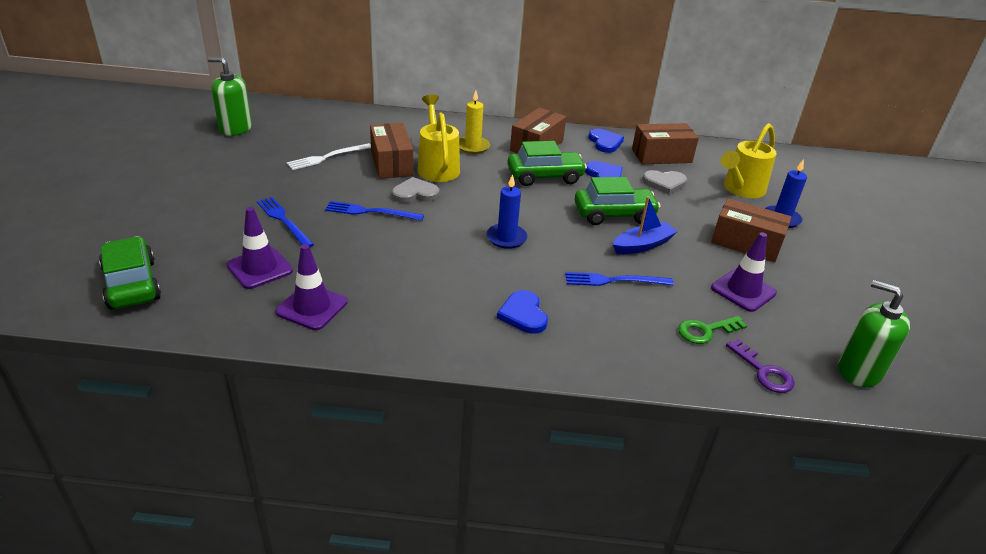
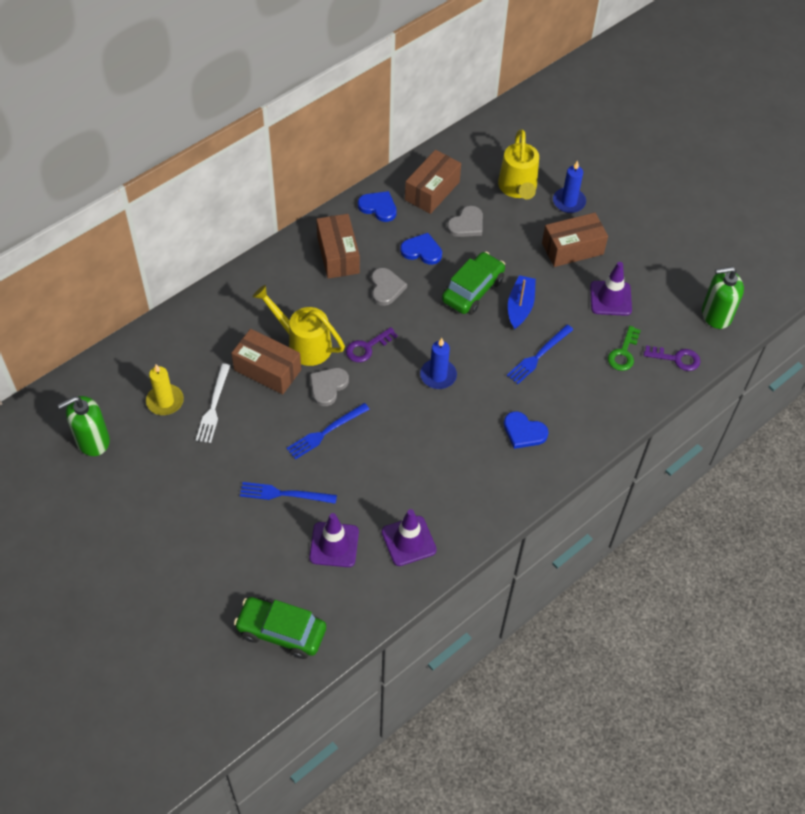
camera: 45 degrees left, 20 degrees up
yellow candle [459,90,490,154] -> yellow candle moved to [146,364,184,415]
green car [507,141,587,186] -> grey heart [371,268,407,306]
none -> purple key [346,327,398,362]

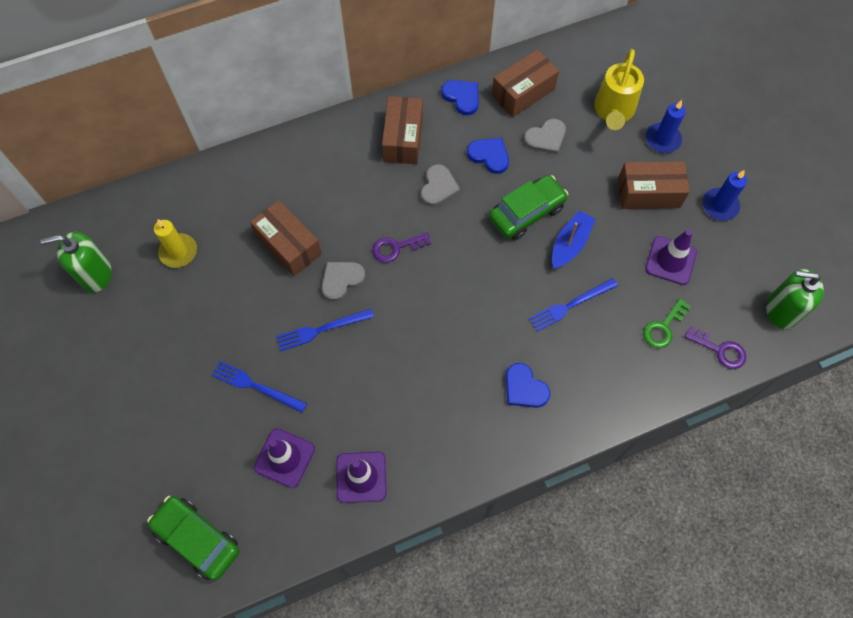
camera: 20 degrees right, 10 degrees up
white fork [196,364,230,443] -> none
yellow watering can [252,285,345,366] -> none
blue candle [420,338,457,389] -> blue candle moved to [703,170,747,221]

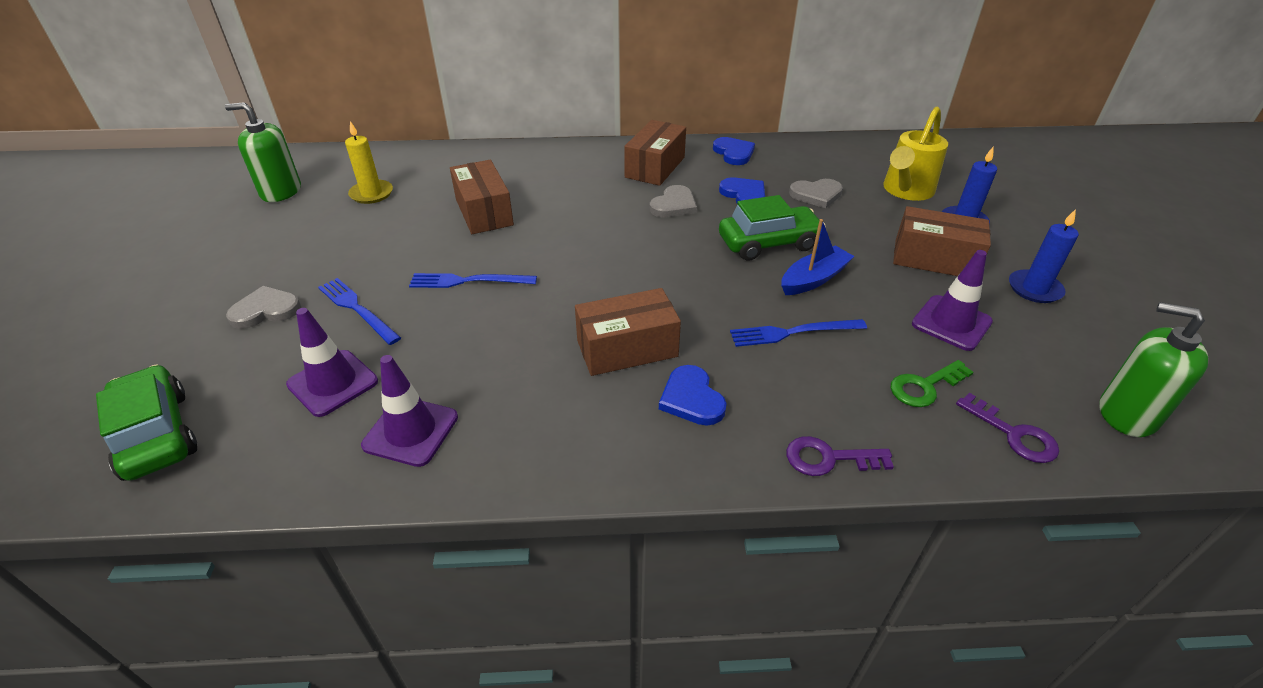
camera: 20 degrees right, 25 degrees down
grey heart [321,262,366,301] -> grey heart moved to [226,286,301,329]
purple key [372,232,431,263] -> purple key moved to [786,436,894,476]
brown box [492,49,559,117] -> brown box moved to [575,288,681,376]

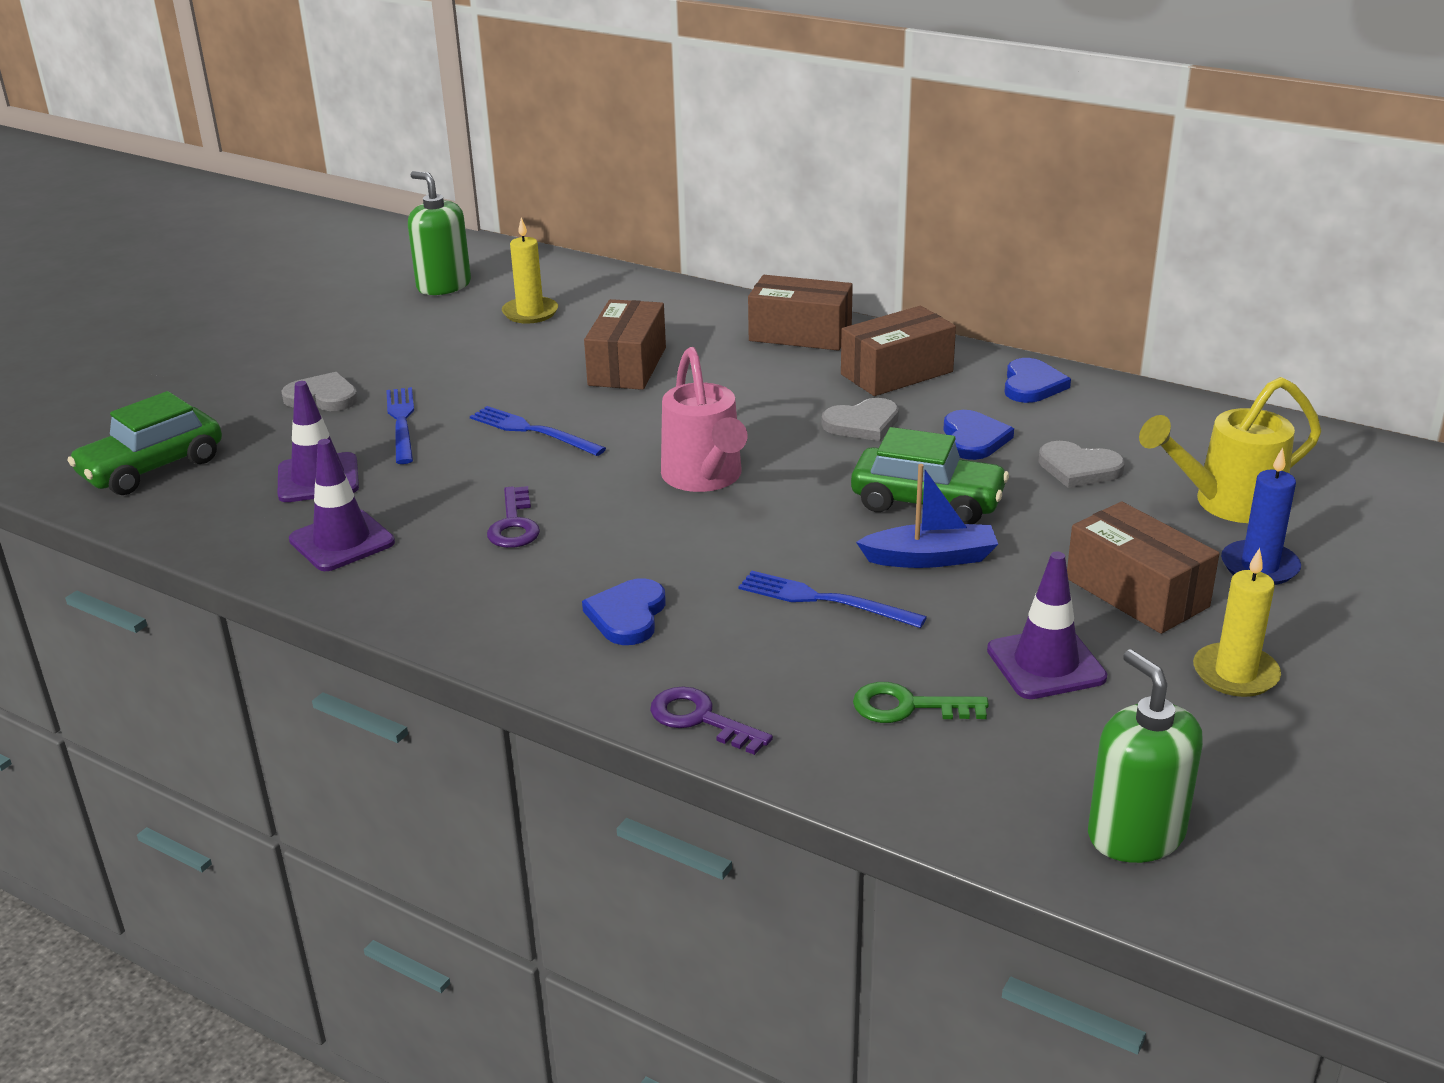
camera: 35 degrees right, 10 degrees down
green car [96,364,197,481] -> green car turned 135 degrees counterclockwise [67,391,222,495]
brown box [575,288,681,376] -> brown box moved to [748,275,853,350]
purple key [956,393,1059,463] -> purple key moved to [487,486,540,548]
blue candle [1009,209,1079,303] -> yellow candle [1193,548,1281,697]
none -> pink watering can [661,347,748,492]

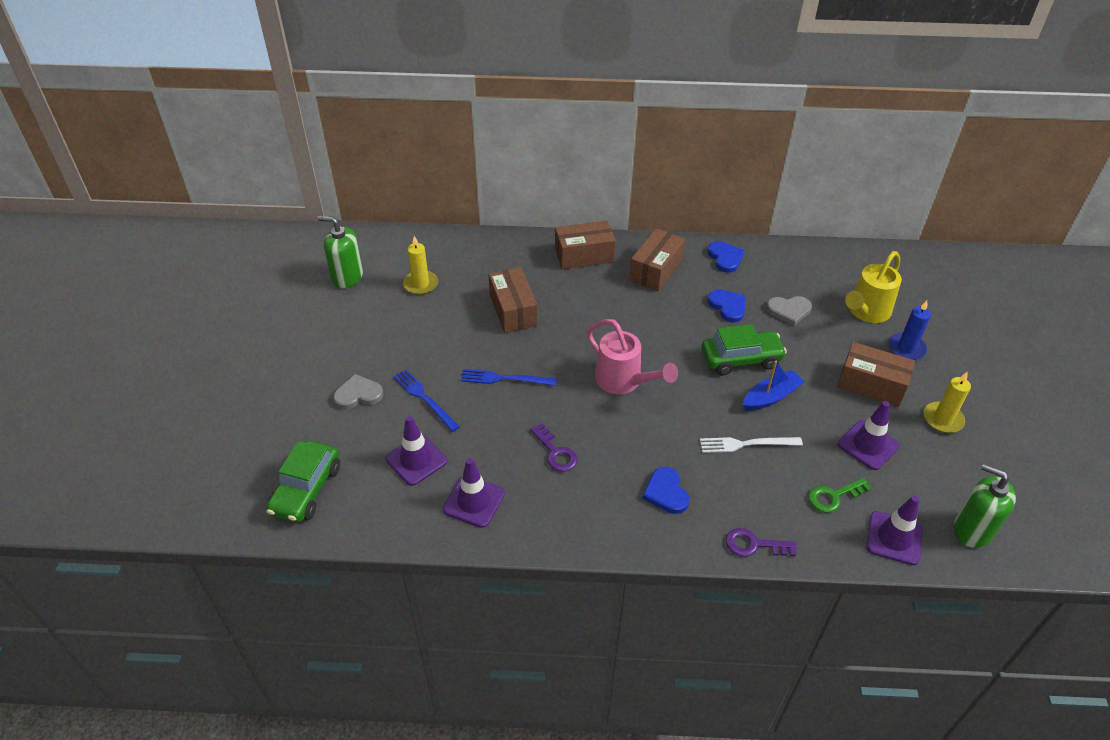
camera: 30 degrees left, 15 degrees up
blue fork [739,571,927,628] -> white fork [700,437,803,453]
grey heart [822,398,899,441] -> none
none -> purple traffic cone [866,495,923,565]

